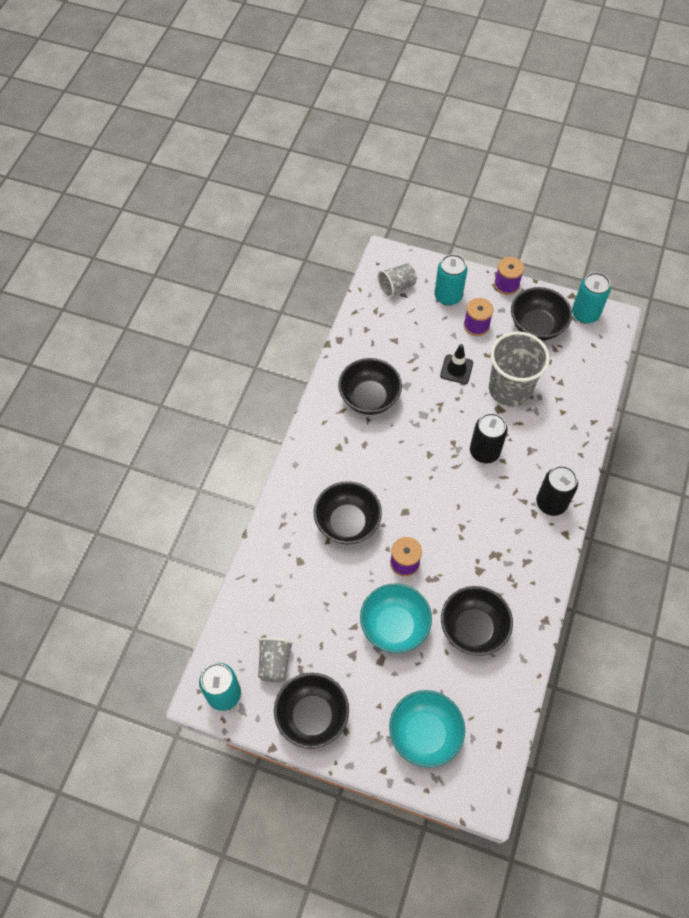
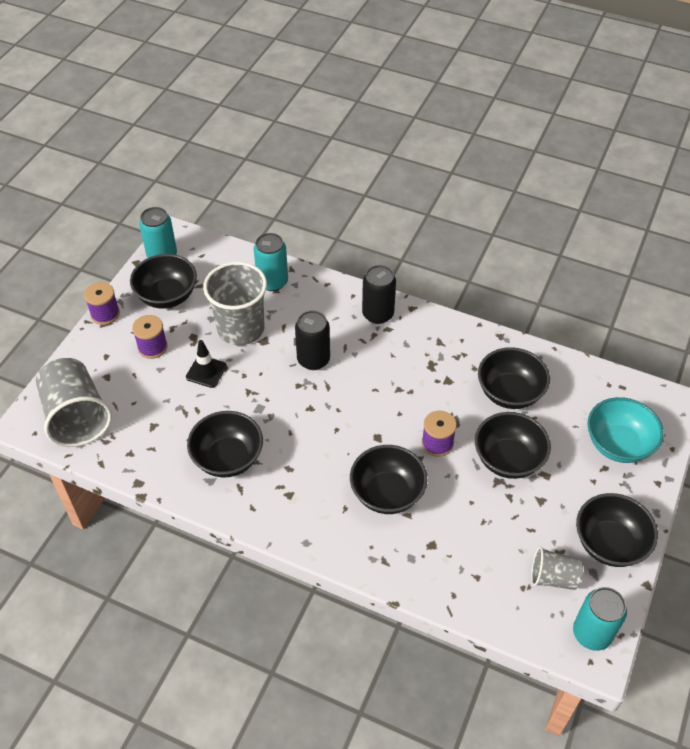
camera: 85 degrees left, 10 degrees down
turquoise bowl [360,584,432,653] -> black bowl [475,412,551,479]
grey cup [377,263,417,298] -> grey cup [36,358,112,447], size x1.85
turquoise can [434,254,468,306] -> turquoise can moved to [254,233,288,291]

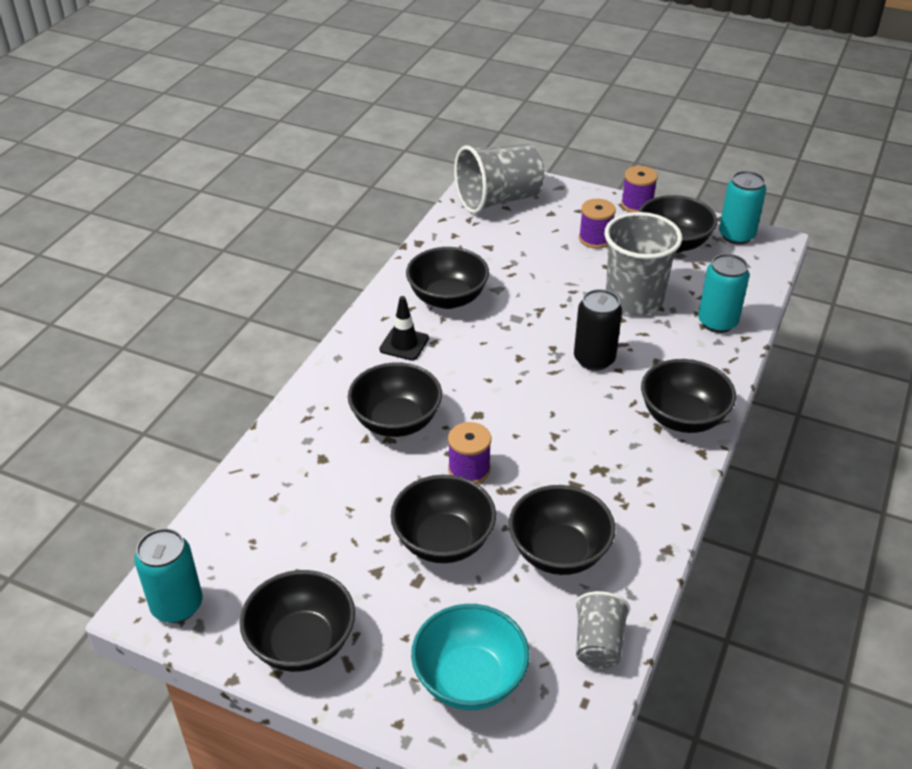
camera: 90 degrees right, 10 degrees down
black traffic cone [186,340,227,388] -> black traffic cone moved to [379,296,429,361]
black can [362,265,396,324] -> black bowl [641,359,736,433]
grey cup [531,547,583,590] -> grey cup moved to [575,591,630,669]

